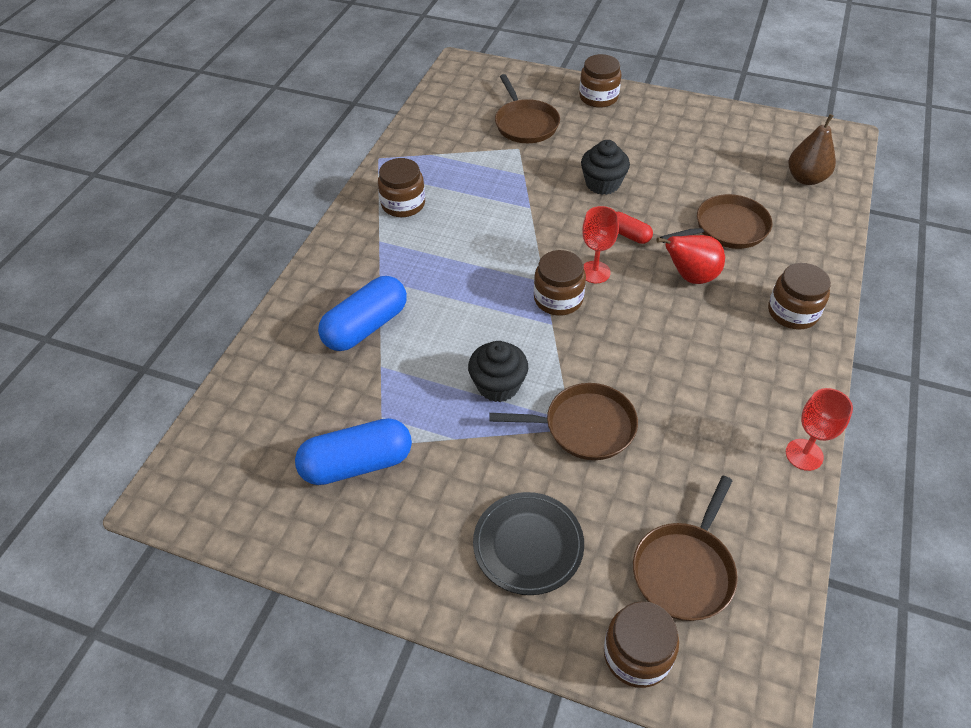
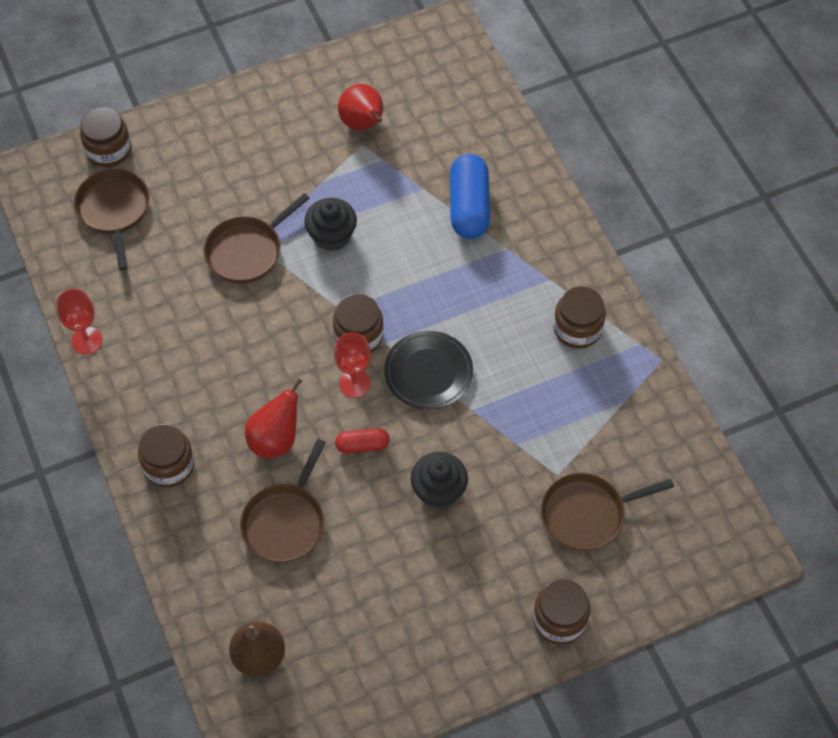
camera: 135 degrees right, 10 degrees up
blue capsule [295,418,412,485] -> red pear [338,84,383,130]
black plate [473,492,584,595] -> black plate moved to [384,331,473,410]
brown pan [495,74,560,143] -> brown pan turned 45 degrees counterclockwise [541,473,674,551]

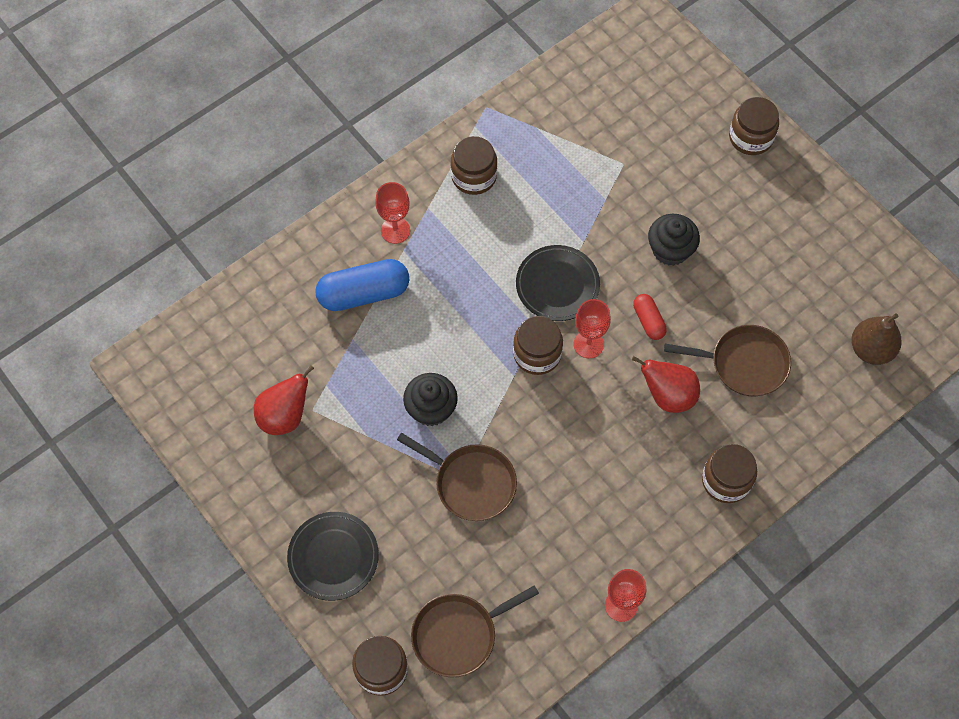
camera: 105 degrees left, 5 degrees up
brown pan [541,473,674,551] -> none
none -> black plate [287,512,379,601]
none -> red goblet [375,182,410,244]

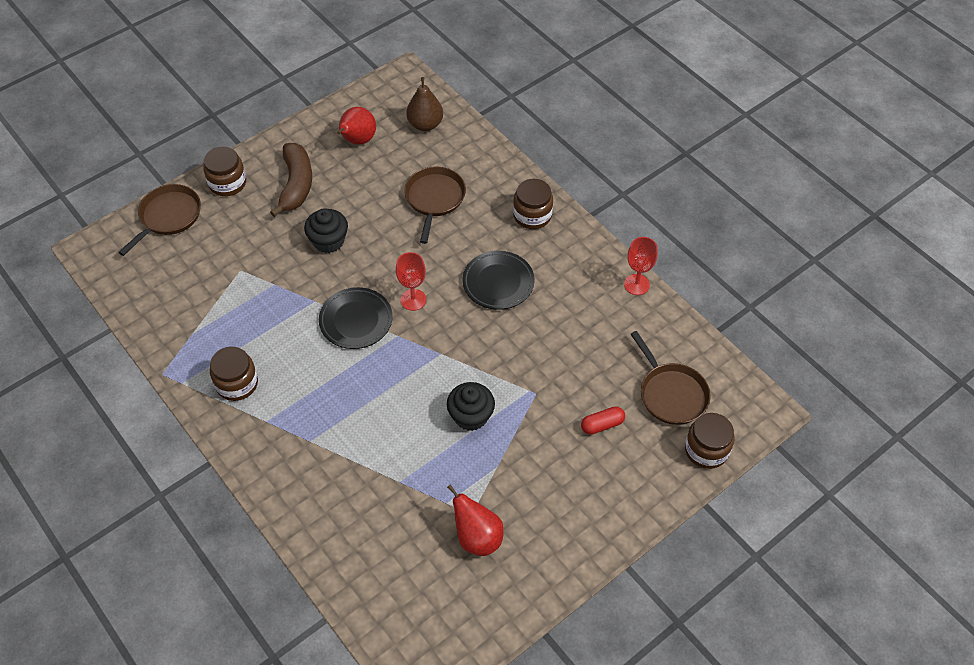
camera: 90 degrees left, 10 degrees down
black plate [287,512,379,601] -> black plate moved to [463,251,535,310]
blue capsule [315,259,409,311] -> none
red goblet [375,182,410,244] -> none
brown pan [397,433,517,521] -> brown pan moved to [118,184,201,256]
brown jar [513,316,563,375] -> none
red pear [632,356,700,413] -> red pear moved to [337,107,376,145]
red capsule [633,294,667,340] -> red capsule moved to [581,406,625,435]
none -> brown banana [270,143,312,217]

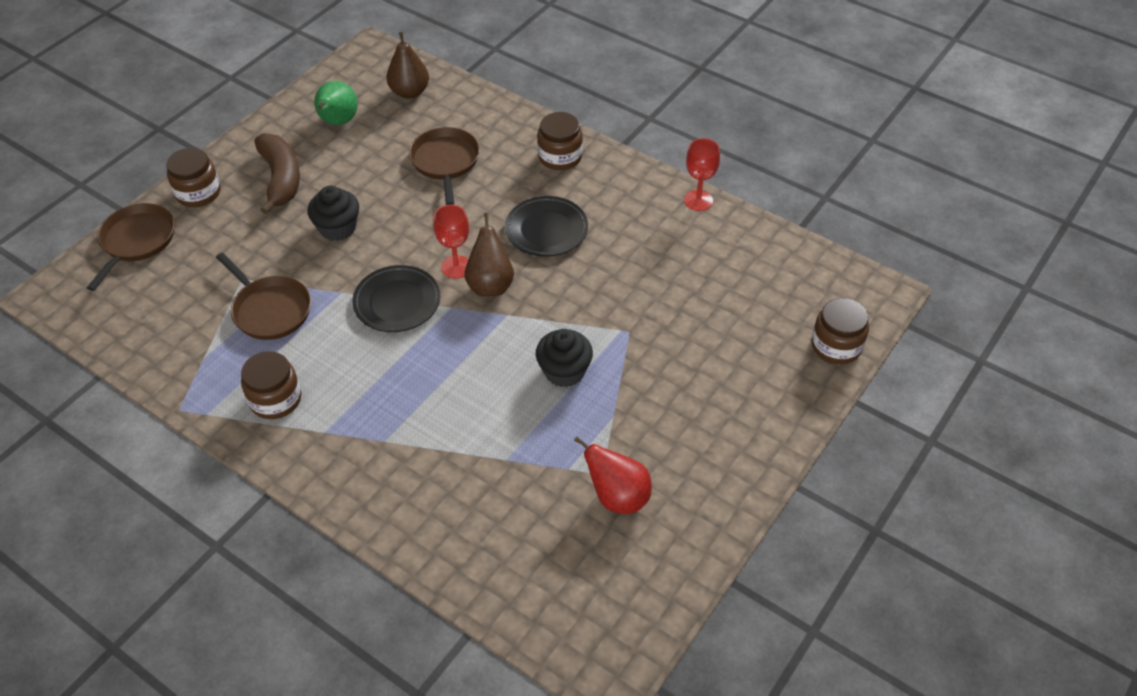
camera: 15 degrees left, 5 degrees down
red pear [337,107,376,145] -> green pear [314,81,358,125]
red capsule [581,406,625,435] -> none
brown pan [631,331,710,425] -> brown pan moved to [216,252,311,340]
none -> brown pear [465,213,514,296]

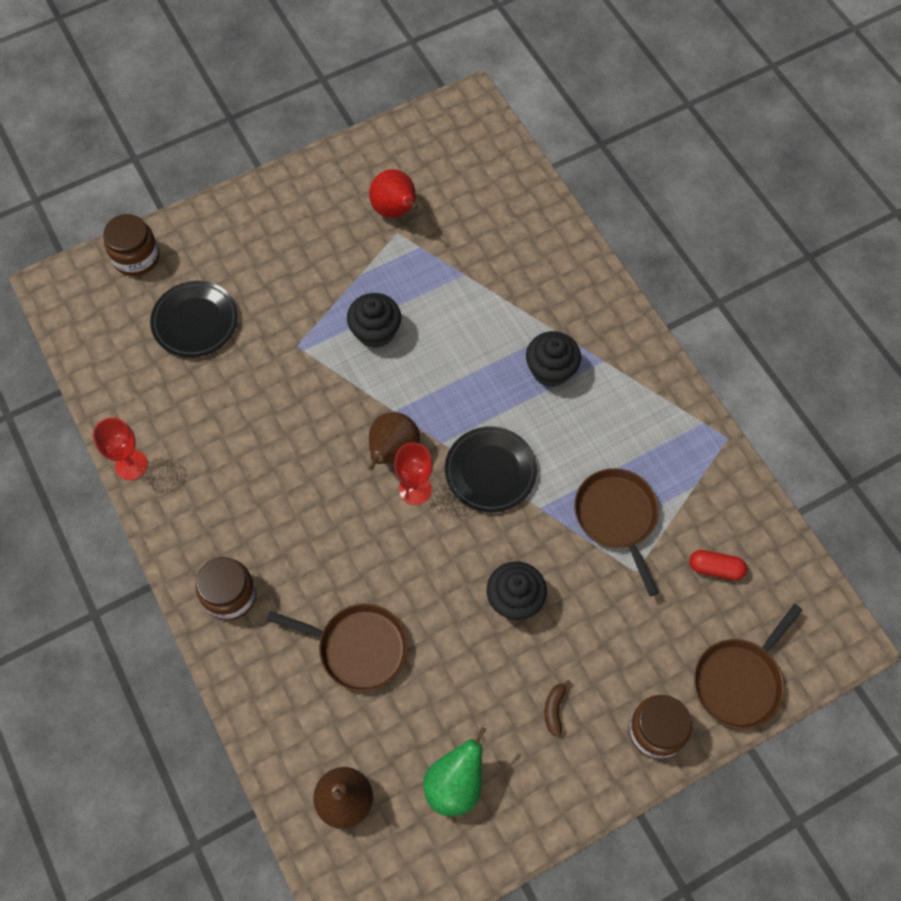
camera: 155 degrees left, 15 degrees up
brown jar [241,351,301,419] -> none
brown banana [254,134,300,215] -> brown banana [545,680,571,737], size x0.42
brown pan [409,127,480,205] -> brown pan turned 90 degrees counterclockwise [267,604,408,691]
black plate [505,196,588,257] -> black plate moved to [150,281,238,357]
none -> black cupcake [526,331,581,387]
none -> red capsule [689,550,747,580]

